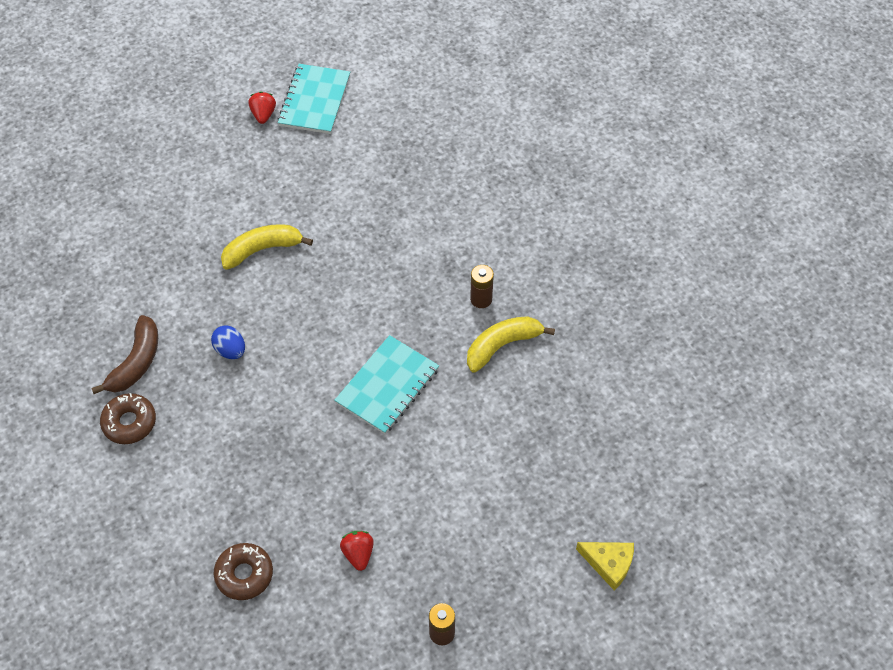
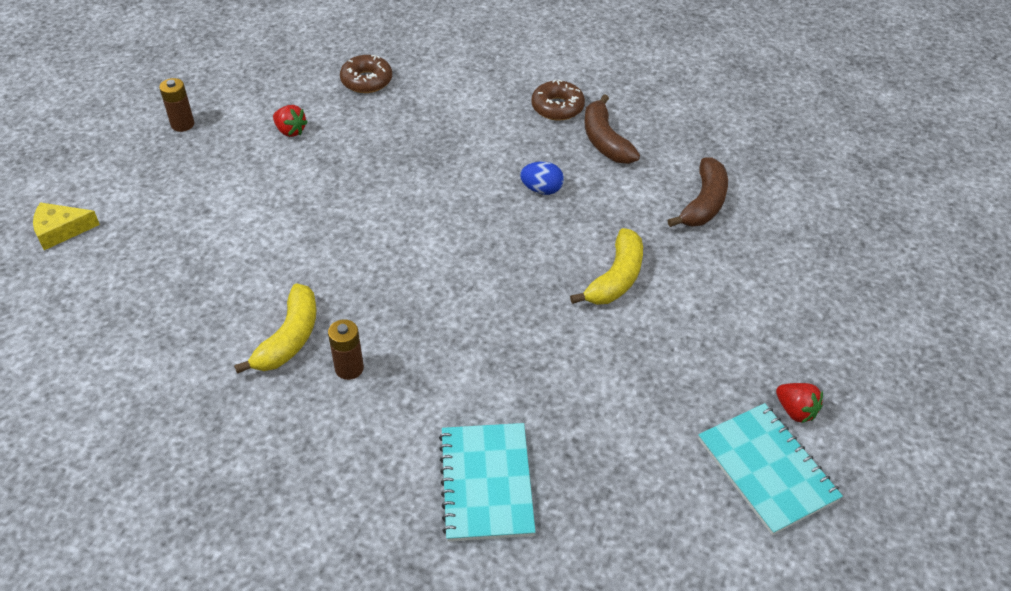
camera: 140 degrees right, 10 degrees down
turquoise notebook [334,335,439,434] -> turquoise notebook moved to [439,423,536,541]
none -> brown banana [668,157,728,227]

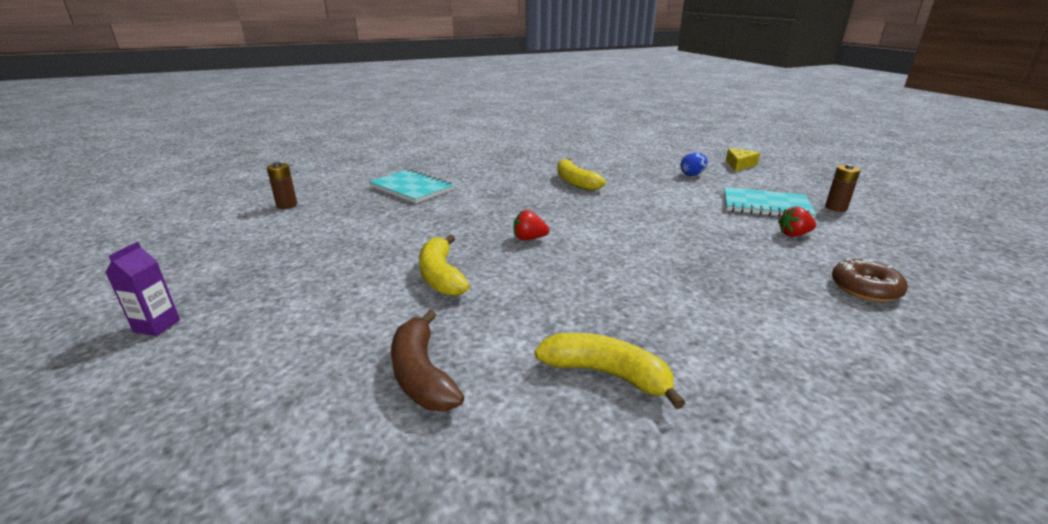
camera: 135 degrees right, 20 degrees down
brown battery [328,319,364,380] -> brown battery moved to [267,162,297,209]
blue egg [520,162,564,195] -> blue egg moved to [680,152,708,176]
brown donut [531,79,585,121] -> none
brown banana [584,94,640,164] -> yellow banana [535,333,686,409]
turquoise notebook [698,403,843,535] -> turquoise notebook moved to [724,187,816,219]
red strawberry [776,383,823,423] -> red strawberry moved to [514,210,549,240]
none -> purple carton [105,242,180,336]

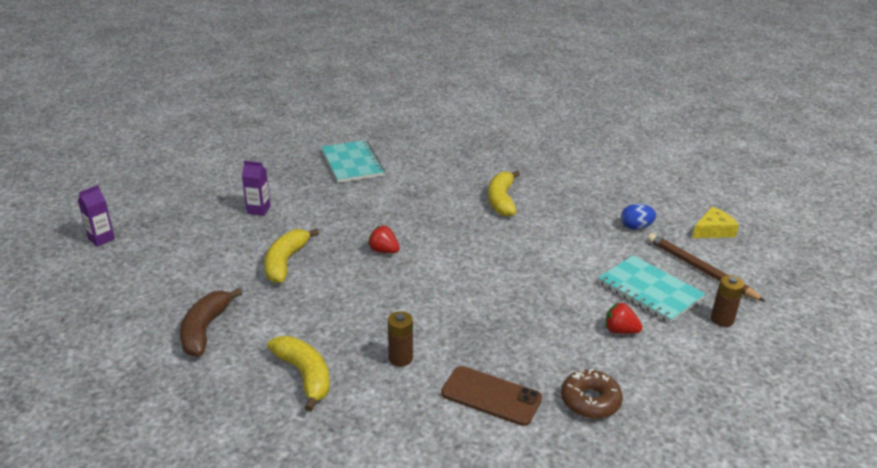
camera: 30 degrees right, 5 degrees up
brown battery [267,162,297,209] -> brown battery moved to [388,311,413,367]
none -> purple carton [242,161,270,216]
none -> brown phone [441,366,542,426]
none -> brown pencil [647,233,766,302]

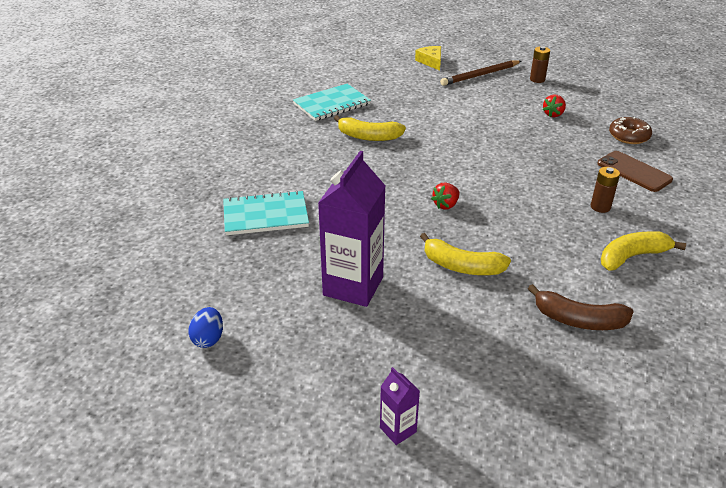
camera: 80 degrees left, 5 degrees up
purple carton [242,161,270,216] -> purple carton [318,151,385,307], size x2.19
brown phone [441,366,542,426] -> brown phone turned 75 degrees counterclockwise [598,151,673,192]
turquoise notebook [598,255,705,323] -> turquoise notebook moved to [293,84,371,121]
blue egg [621,204,656,230] -> blue egg moved to [188,307,223,348]

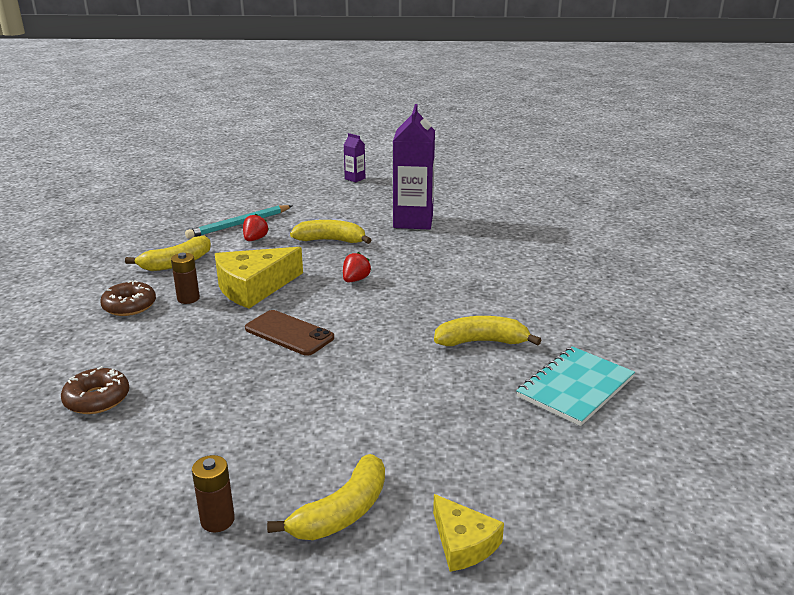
camera: 165 degrees right, 10 degrees down
blue egg [188,307,223,348] -> none
turquoise notebook [223,190,309,235] -> none
brown pencil [440,60,521,86] -> yellow banana [267,454,385,540]
brown banana [528,284,634,330] -> turquoise pencil [185,205,292,239]
red strawberry [542,94,566,117] -> red strawberry moved to [243,214,269,241]
brown phone [598,151,673,192] -> brown phone moved to [245,310,334,356]
none -> brown donut [100,281,156,316]
none -> yellow cheese [215,247,303,309]

